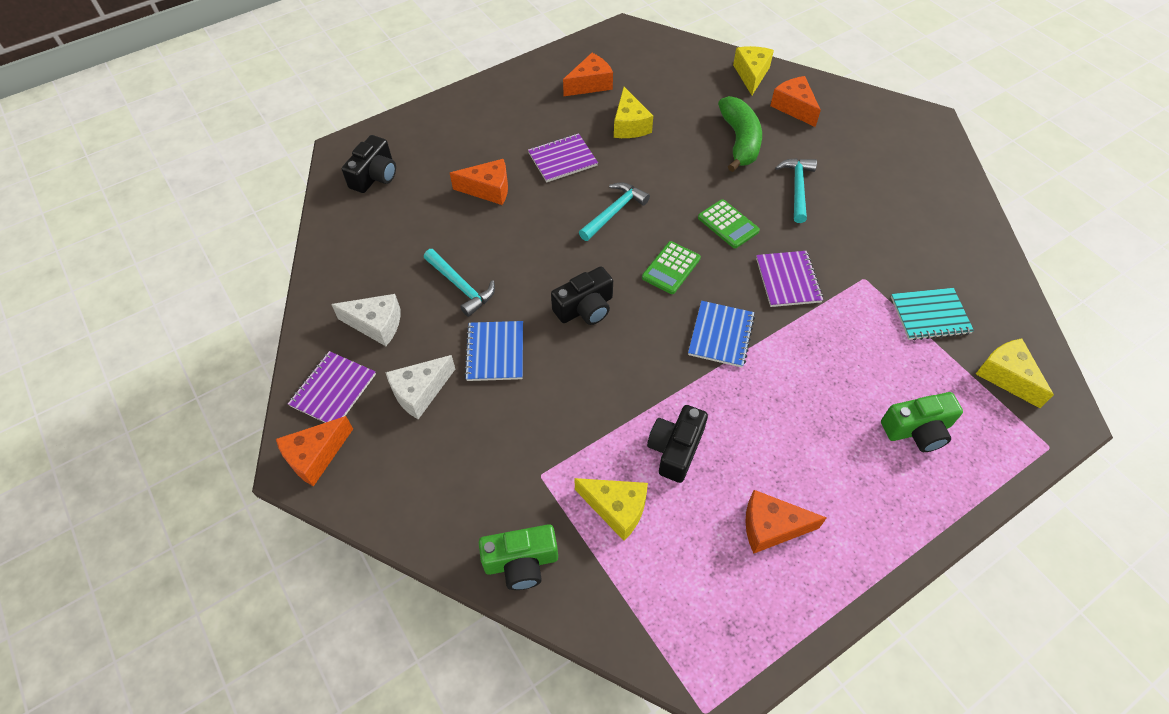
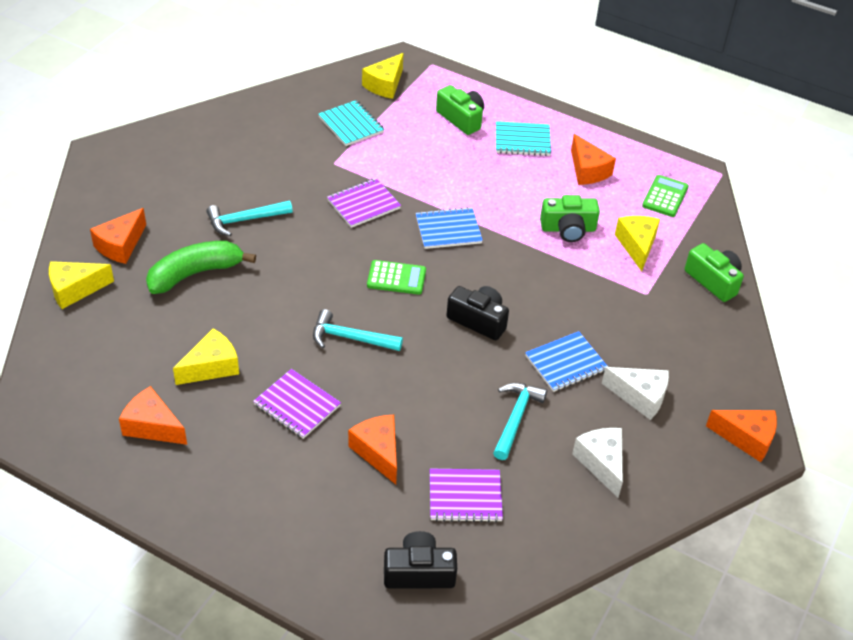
camera: 120 degrees left, 10 degrees down
purple notebook [288,351,376,423] -> purple notebook moved to [430,469,503,522]
black camera [647,405,708,483] -> green camera [540,195,600,242]
green calculator [698,199,760,248] -> green calculator moved to [642,175,689,217]
none -> turquoise notebook [496,121,551,156]

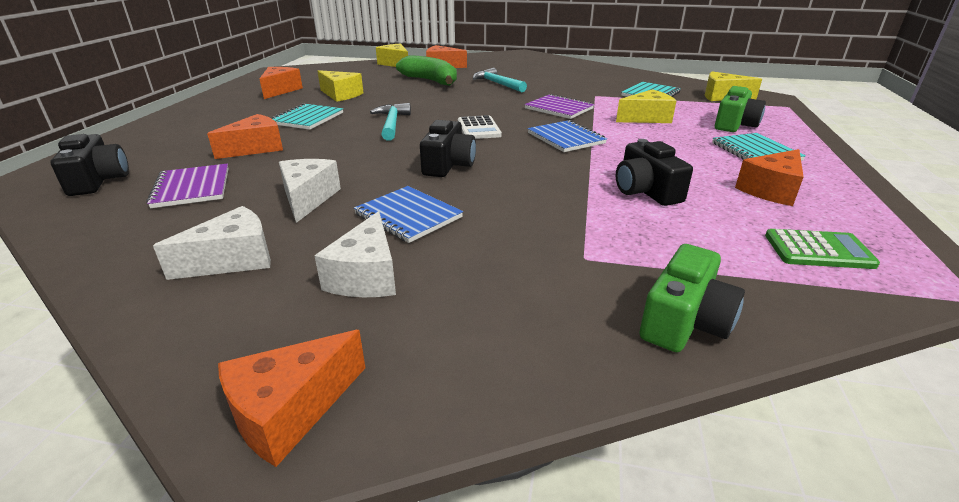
camera: 75 degrees right, 15 degrees down
purple notebook [253,369,341,439] -> turquoise notebook [271,103,343,130]
green calculator [367,260,426,295] -> white calculator [458,115,502,139]
turquoise hammer [493,383,547,460] -> white cheese [279,159,341,223]
green camera [540,195,600,242] -> black camera [616,139,693,206]
yellow cheese [615,216,660,271] -> yellow cheese moved to [616,89,676,123]
orange cheese [706,410,777,462] -> orange cheese turned 45 degrees clockwise [218,330,366,467]

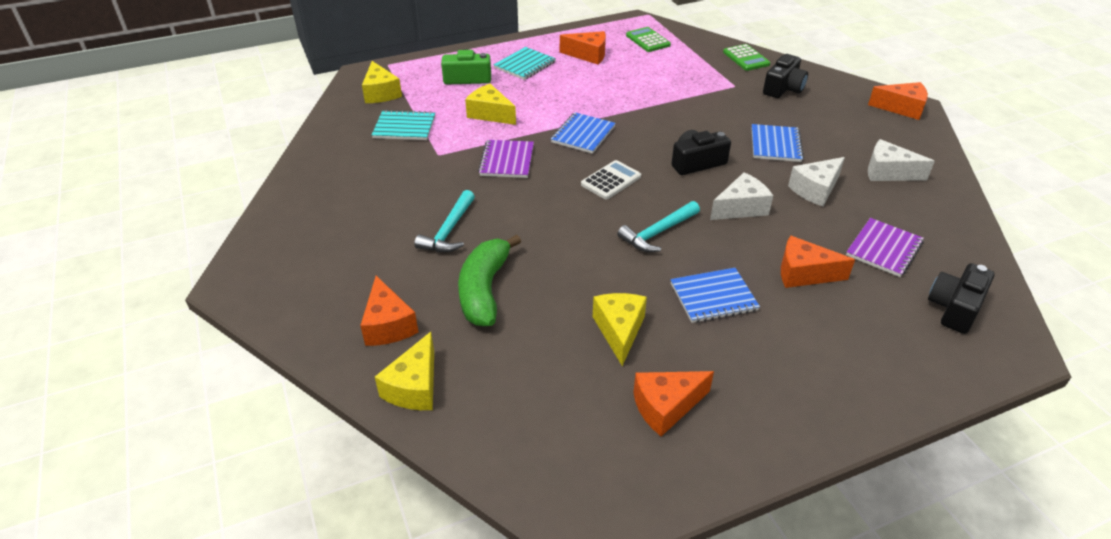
camera: 125 degrees left, 10 degrees up
turquoise notebook [271,103,343,130] -> blue notebook [670,268,760,323]
white cheese [315,211,396,297] -> white cheese moved to [710,172,773,220]
black camera [616,139,693,206] -> black camera moved to [763,54,808,98]
green camera [639,244,745,352] -> green calculator [723,44,770,71]

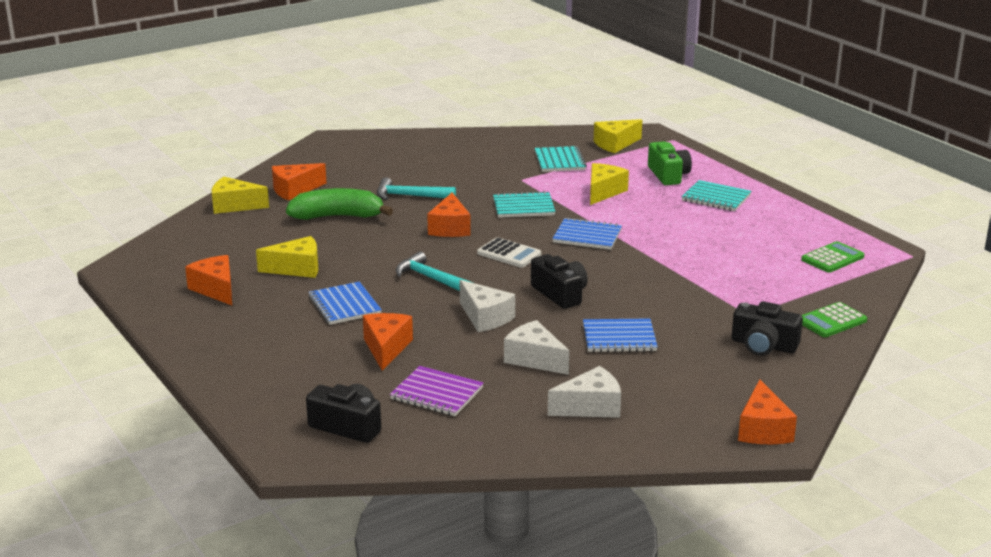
camera: 80 degrees right, 15 degrees down
purple notebook [478,140,534,178] -> turquoise notebook [493,191,556,218]
orange cheese [560,31,606,65] -> orange cheese moved to [427,193,471,237]
white cheese [868,139,935,181] -> white cheese turned 60 degrees clockwise [548,366,621,418]

